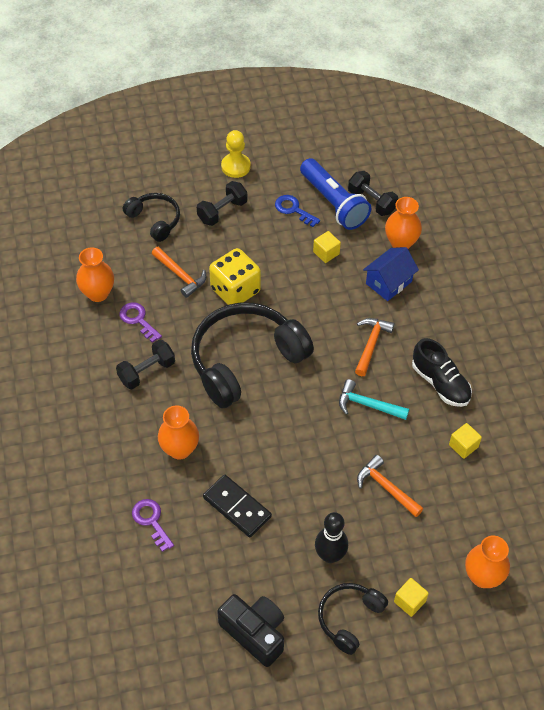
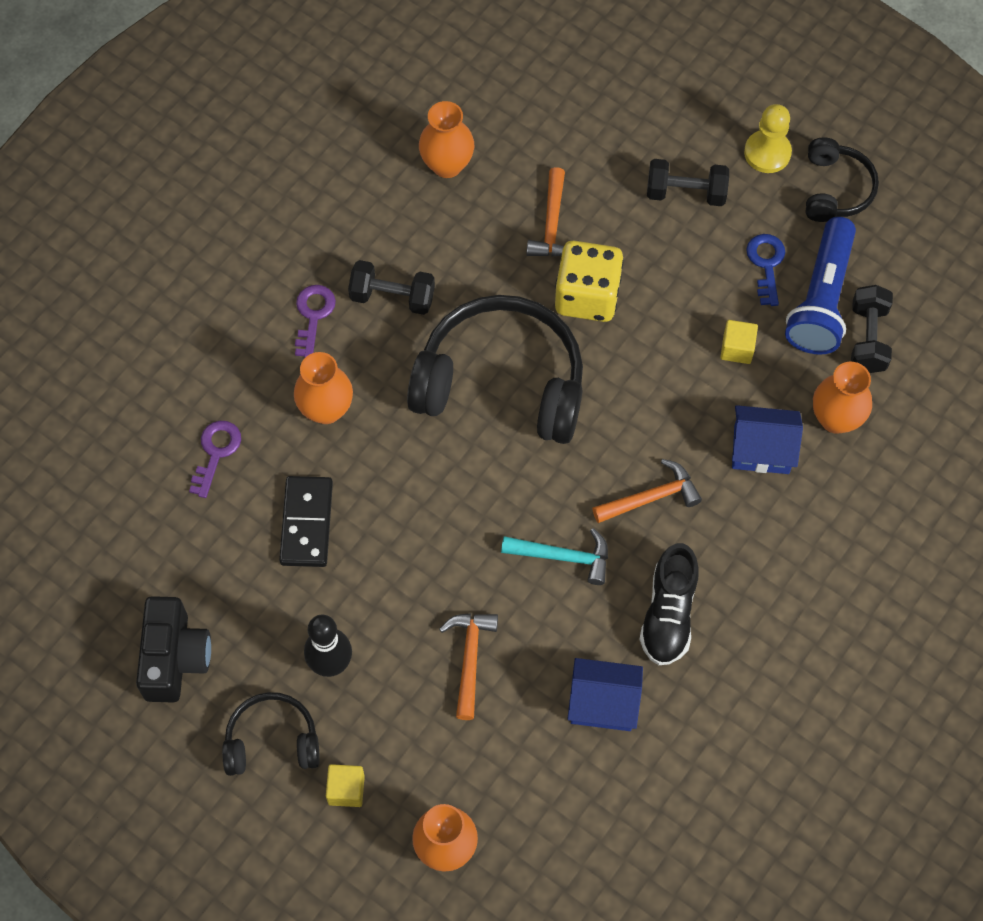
camera: 50 degrees right, 10 degrees up
purple key [120,302,162,343] -> purple key moved to [295,285,336,357]
black headphones [123,193,180,242] -> black headphones moved to [806,137,879,222]
turquoise hammer [339,379,409,420] -> turquoise hammer turned 120 degrees clockwise [501,528,608,585]
yellow cube [449,423,482,459] -> blue house [567,658,643,731]

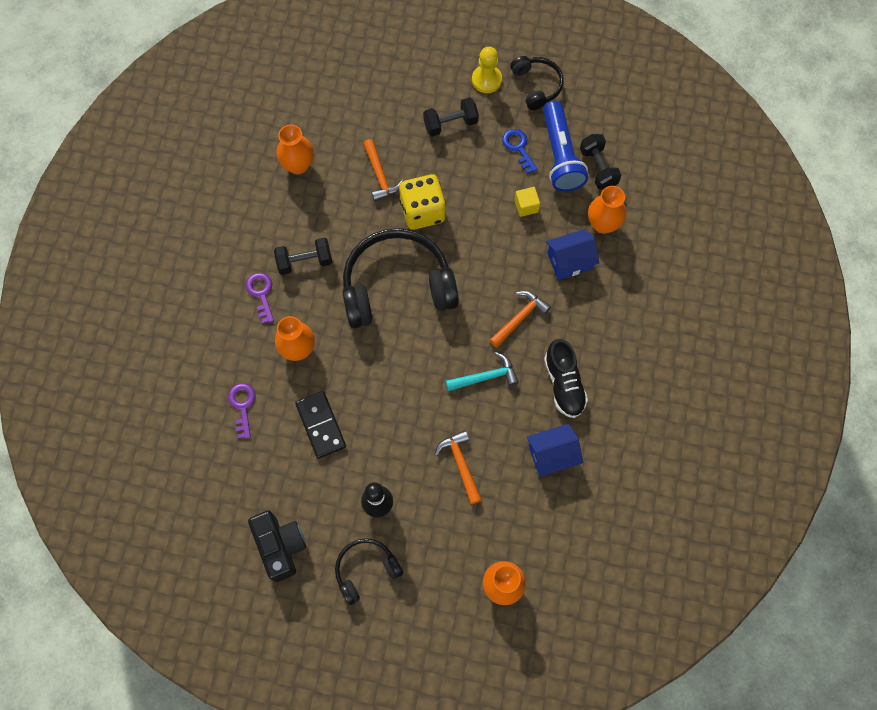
camera: 25 degrees left, 5 degrees up
yellow cube [326,764,365,807] -> none

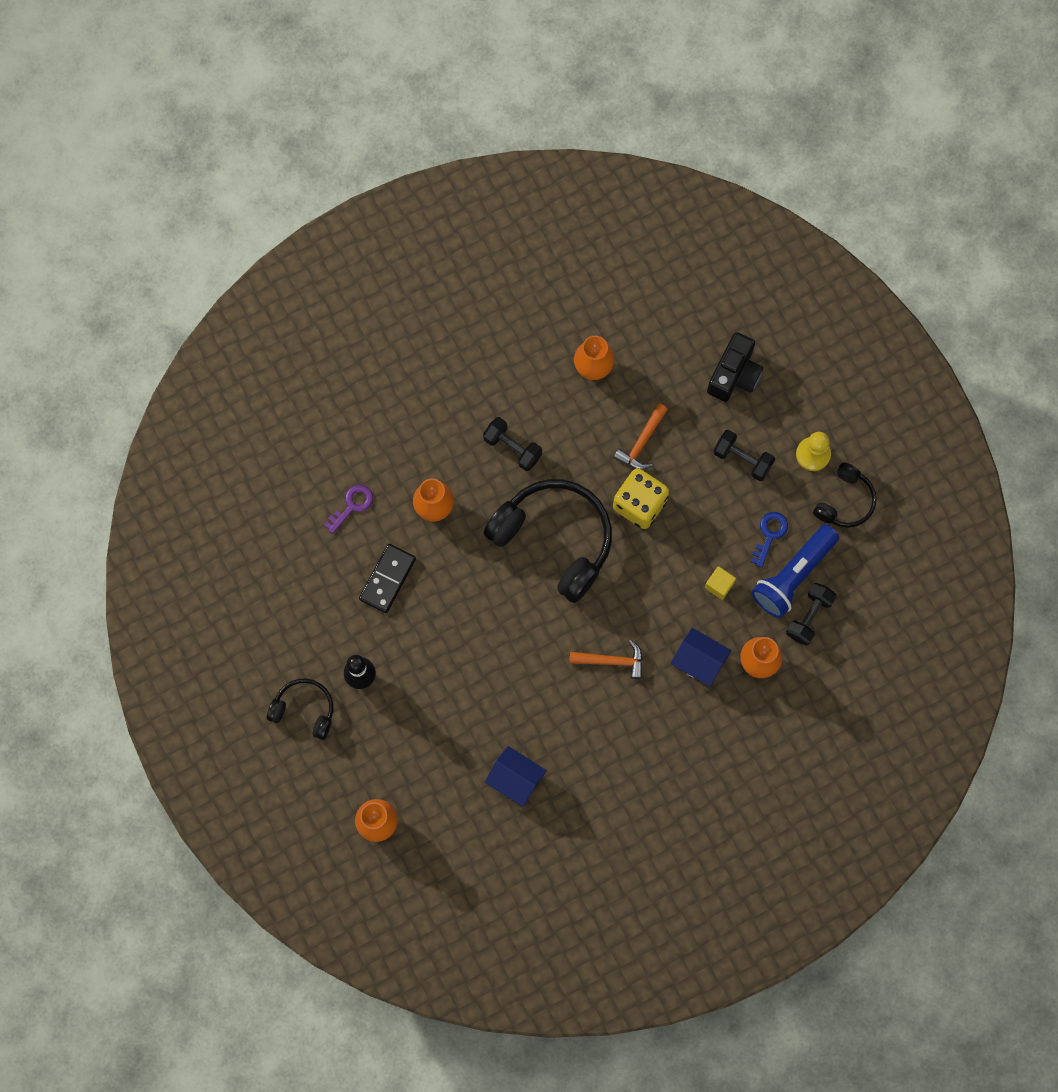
camera: 50 degrees right, 5 degrees up
purple key [246,273,274,324] -> none
black camera [248,511,306,582] -> black camera moved to [707,332,763,402]
orange hammer [435,430,482,504] -> none
turquoise hammer [446,352,519,391] -> none
black shoe [544,339,588,418] -> none

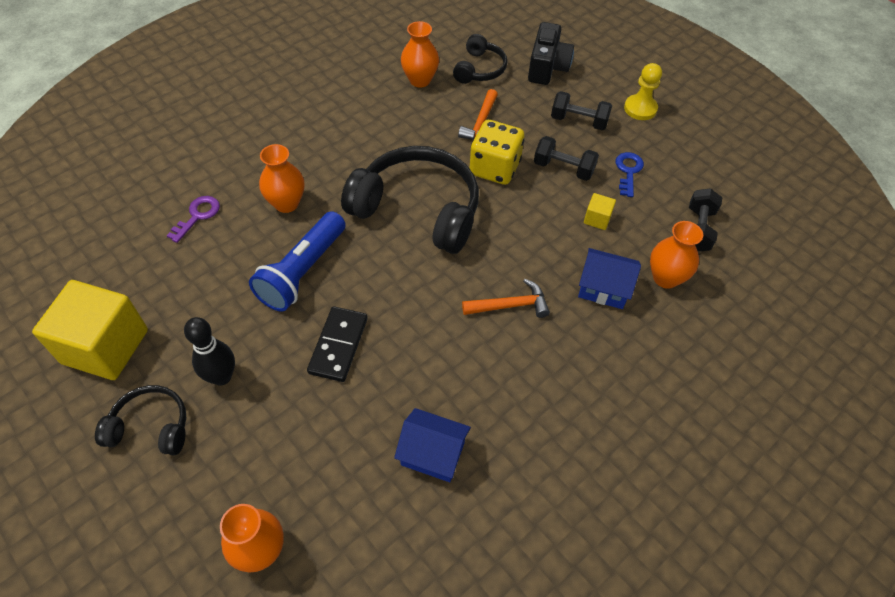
camera: 15 degrees left, 20 degrees down
black domino [359,544,416,613] -> black domino moved to [307,306,368,382]
black dumbbell [483,417,542,471] -> black dumbbell moved to [534,136,599,181]
blue flashlight [751,525,839,618] -> blue flashlight moved to [249,211,346,311]
black headphones [813,463,877,528] -> black headphones moved to [453,34,507,84]
none -> yellow cube [32,280,148,380]

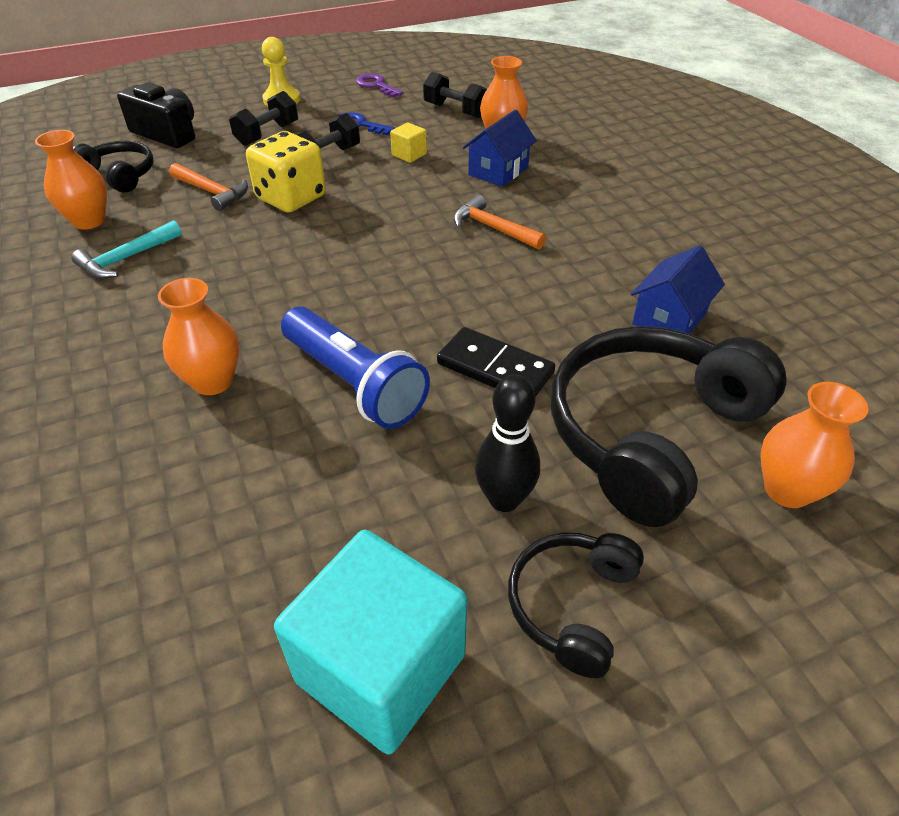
camera: 70 degrees left, 10 degrees down
yellow cube [32,280,148,380] -> turquoise cube [274,530,467,754]
purple key [166,196,220,243] -> purple key moved to [356,74,403,97]
black headphones [341,146,479,254] -> black headphones moved to [551,326,786,527]
orange hammer [462,279,550,318] -> orange hammer turned 60 degrees counterclockwise [453,195,546,249]
none -> turquoise hammer [72,220,182,279]

